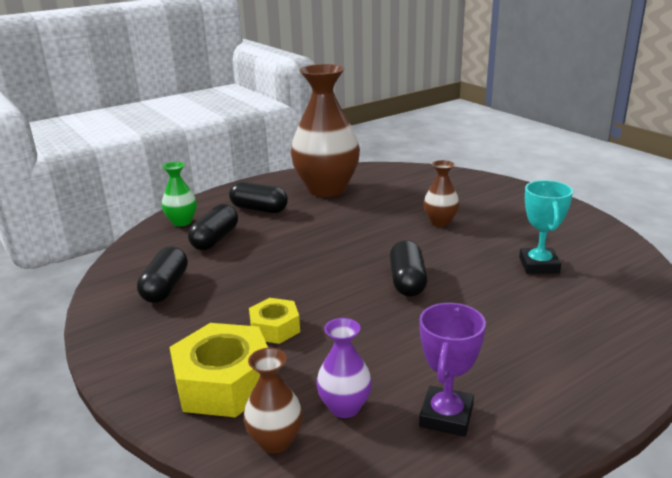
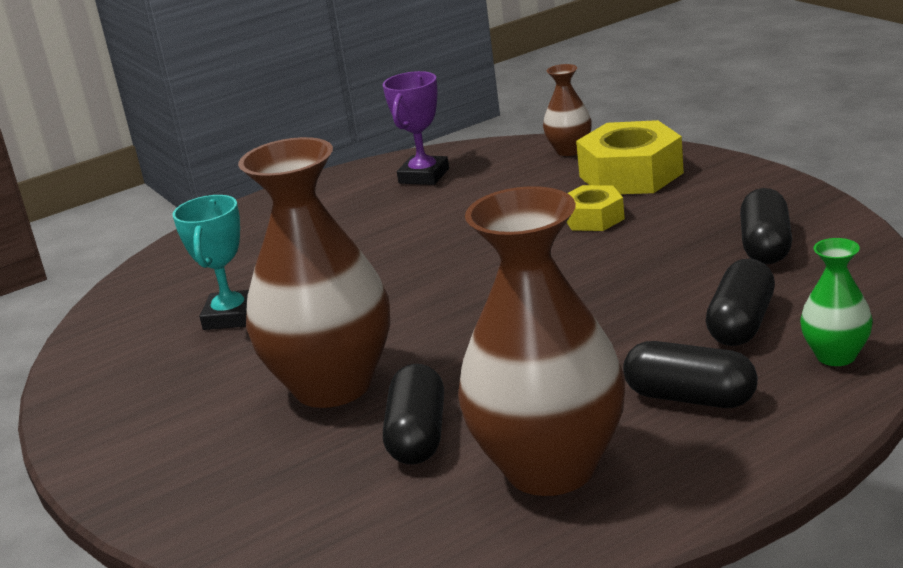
camera: 175 degrees left, 0 degrees up
purple vase [316,318,372,418] -> none
black capsule [390,240,428,297] -> black capsule moved to [383,364,444,465]
brown vase [424,160,459,227] -> brown vase [238,137,390,408], size x2.17

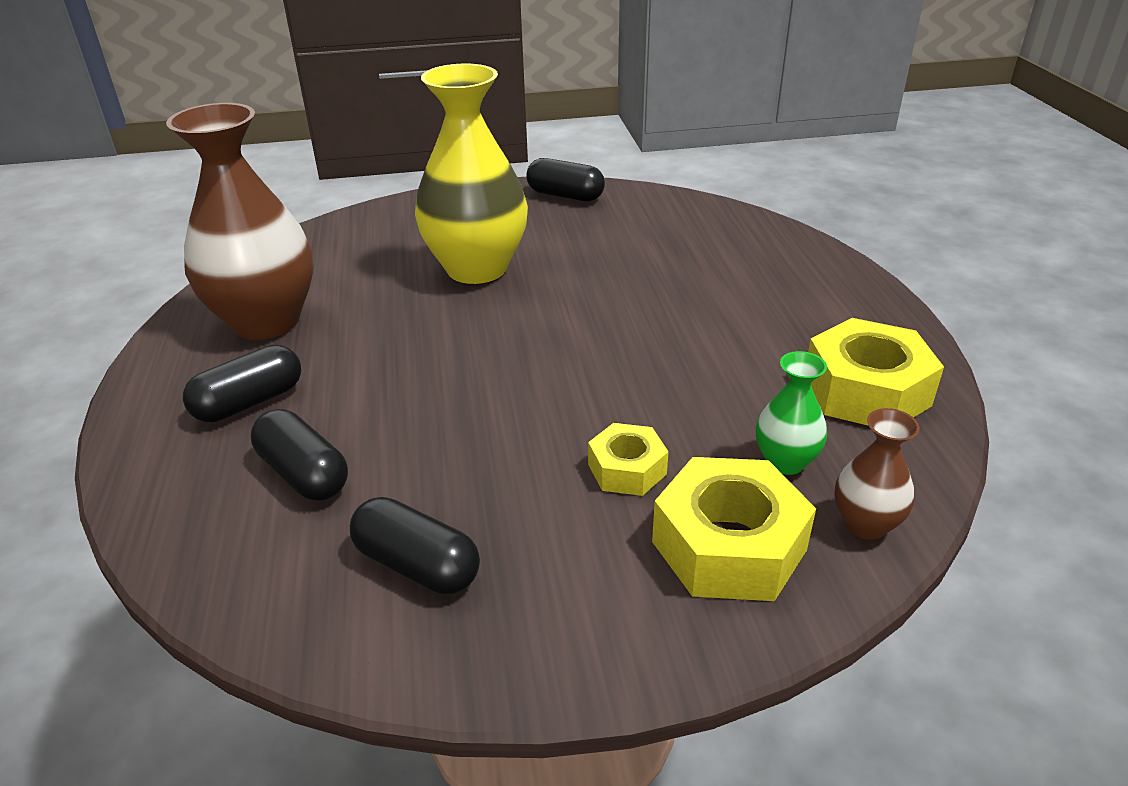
camera: 110 degrees right, 10 degrees up
turquoise trophy [172,195,249,330] -> none
brown vase [238,137,390,408] -> yellow vase [415,64,528,284]
purple trophy [383,71,449,185] -> yellow nut [808,318,944,426]
black capsule [383,364,444,465] -> black capsule moved to [526,158,605,201]
green vase [800,238,873,366] -> green vase moved to [756,351,827,475]

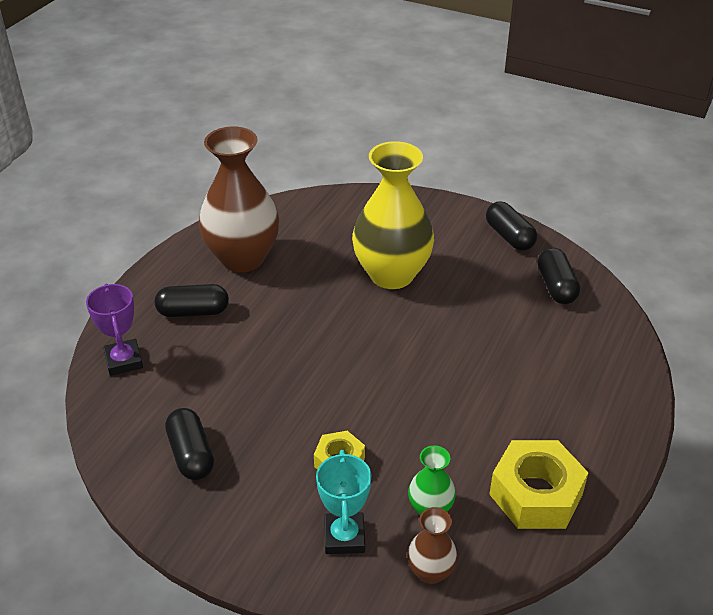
camera: 35 degrees right, 5 degrees up
black capsule [251,409,348,501] -> black capsule moved to [538,247,580,304]
yellow nut [652,457,816,601] -> turquoise trophy [316,450,371,554]
none -> purple trophy [86,283,143,376]

